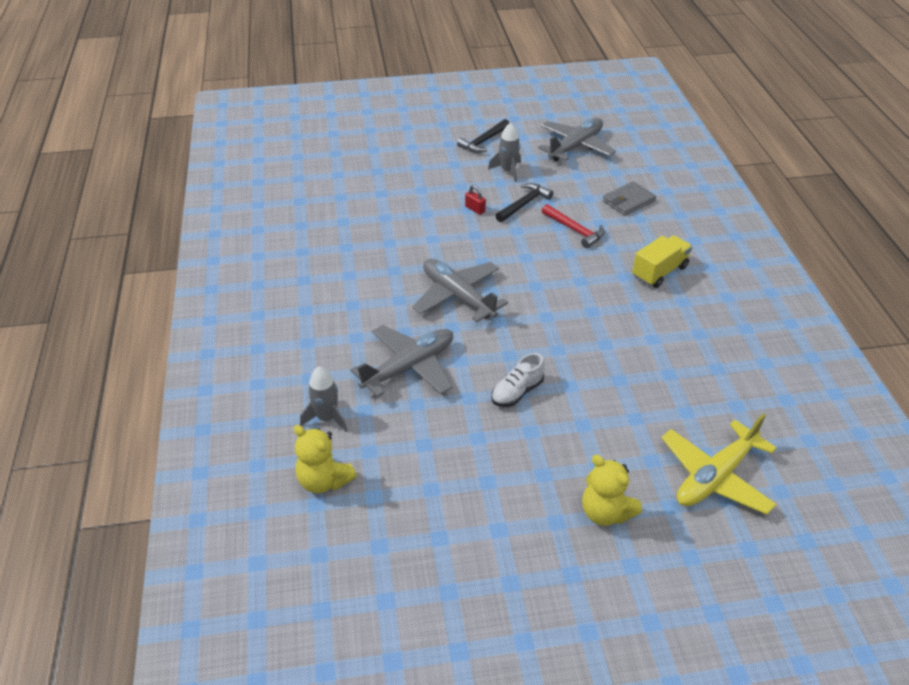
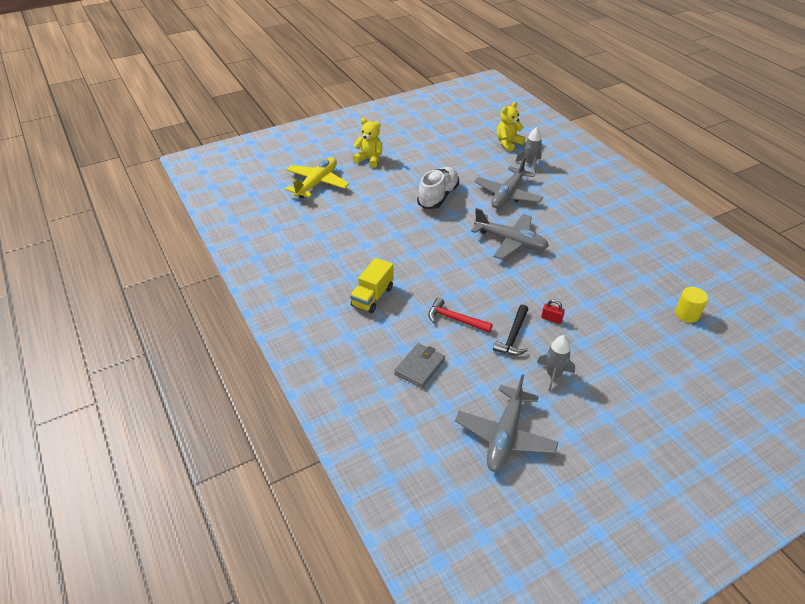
camera: 160 degrees right, 0 degrees up
yellow teddy bear [294,425,357,493] -> yellow teddy bear turned 60 degrees counterclockwise [497,102,525,151]
black hammer [457,119,509,153] -> none
white shoe [491,353,545,407] -> white shoe [417,167,459,209], size x1.61
none -> yellow cylinder [675,287,708,323]

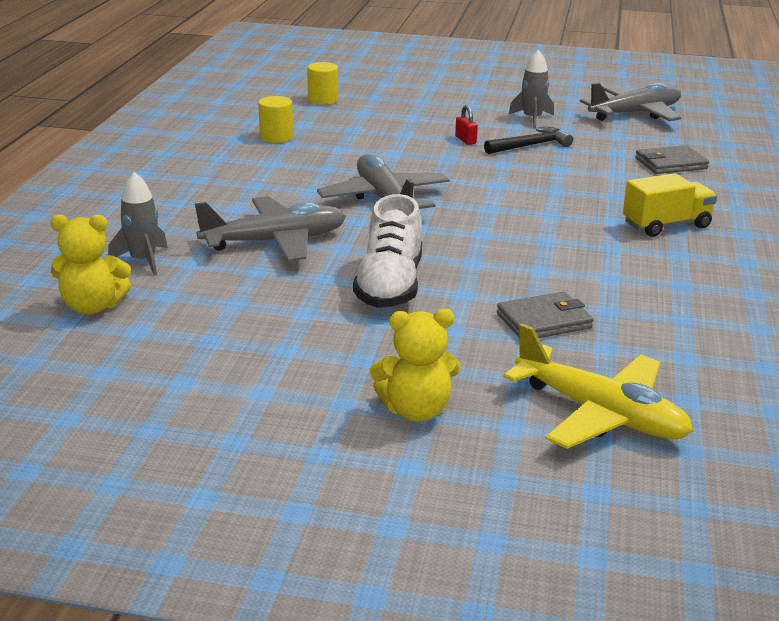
camera: 140 degrees left, 15 degrees down
yellow plane [285,157,349,198] -> yellow plane turned 120 degrees counterclockwise [503,323,693,449]
yellow teddy bear [353,118,382,168] -> yellow teddy bear turned 75 degrees counterclockwise [370,309,461,422]
white shoe [417,167,459,209] -> white shoe turned 60 degrees counterclockwise [353,194,422,308]
red hammer [428,297,493,333] -> none
none -> yellow cylinder [258,96,293,143]
none -> grey wallet [497,292,594,338]

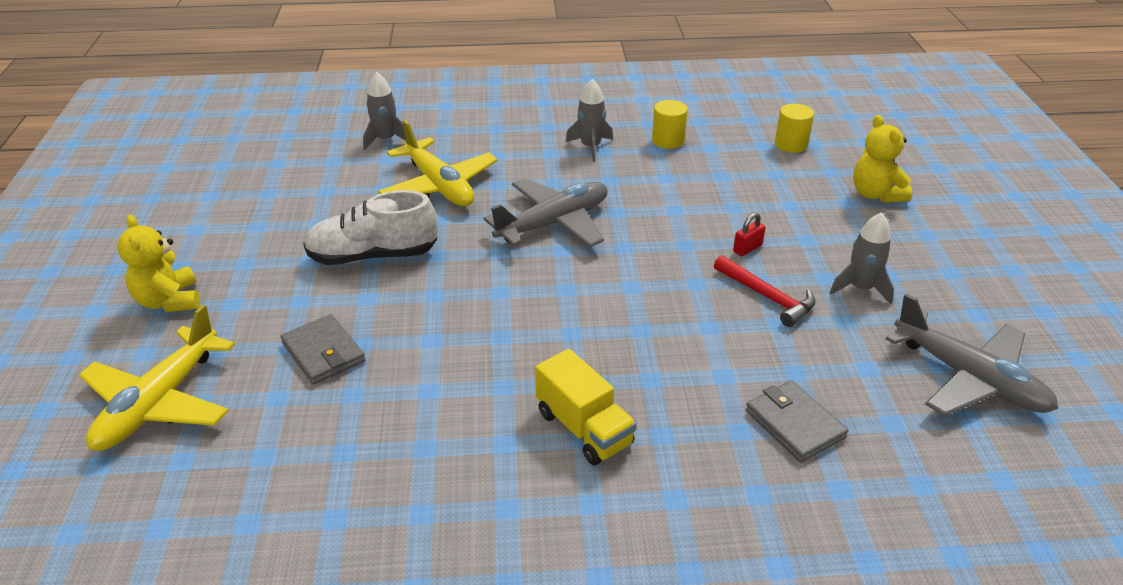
camera: 75 degrees right, 10 degrees up
yellow teddy bear [50,214,131,314] -> yellow teddy bear moved to [853,115,912,202]
grey plane [195,196,346,261] -> yellow plane [378,120,498,206]
black hammer [484,127,573,154] -> red hammer [714,255,816,327]
none -> grey rocket [565,79,613,162]

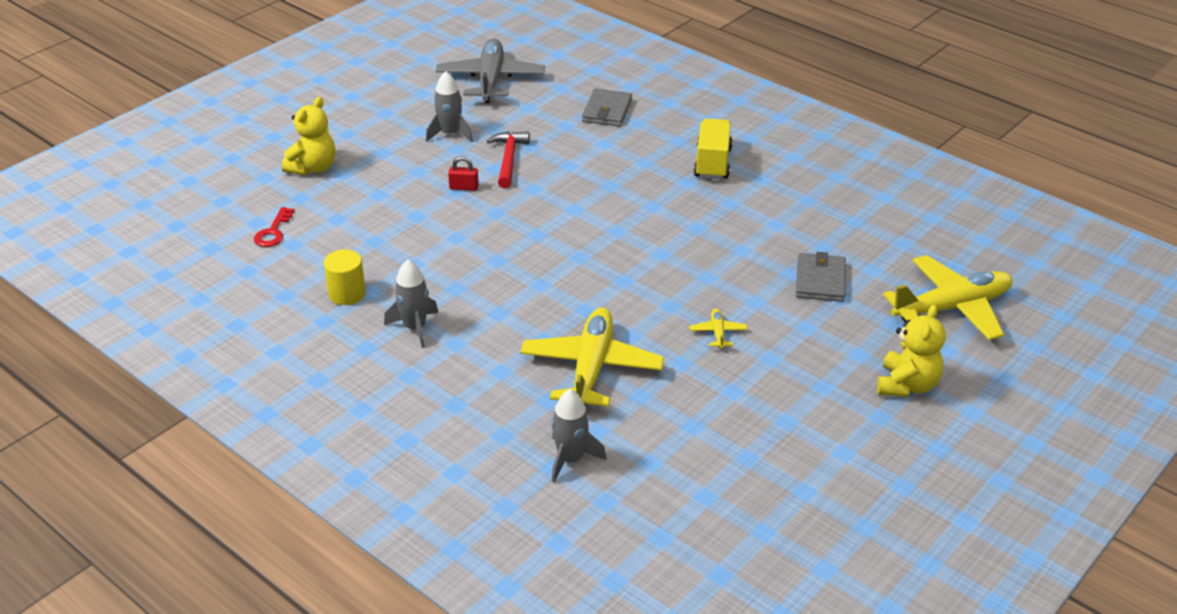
camera: 135 degrees left, 0 degrees up
white shoe [303,190,438,265] -> yellow plane [689,308,747,349]
grey plane [483,178,608,247] -> none
yellow cylinder [775,104,814,153] -> red key [254,207,295,247]

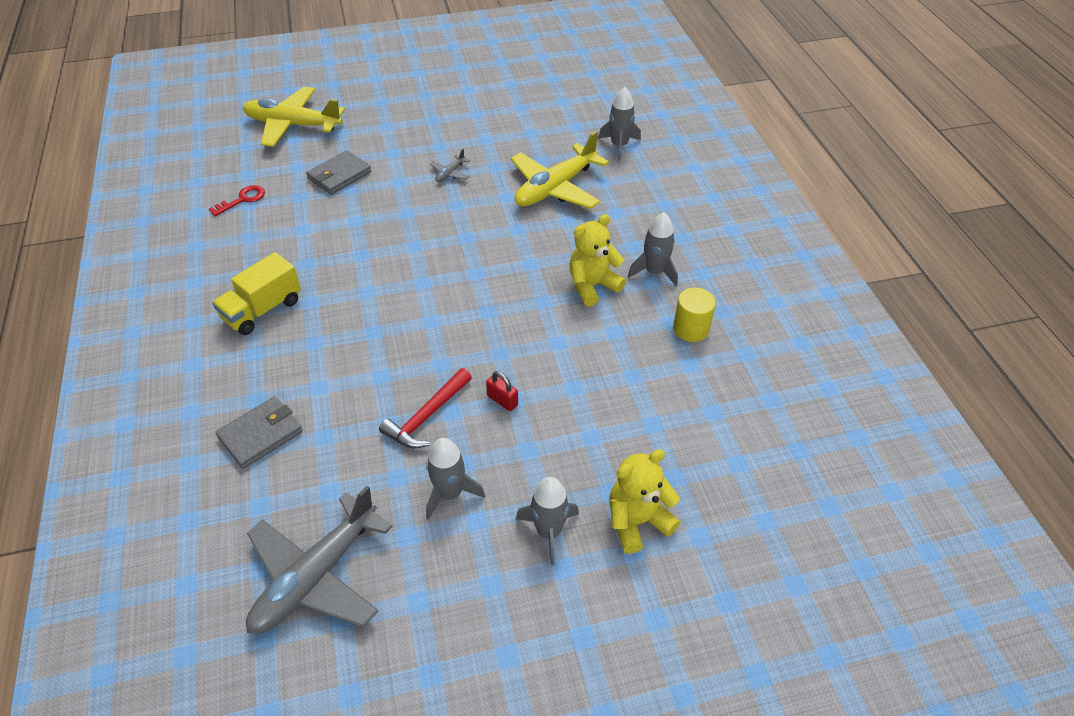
camera: 145 degrees left, 10 degrees up
red key [254,207,295,247] -> red key moved to [209,185,265,217]
yellow plane [689,308,747,349] -> grey plane [430,149,470,182]
yellow teddy bear [877,305,945,397] -> yellow teddy bear moved to [569,214,626,307]
none -> grey rocket [516,477,579,565]

